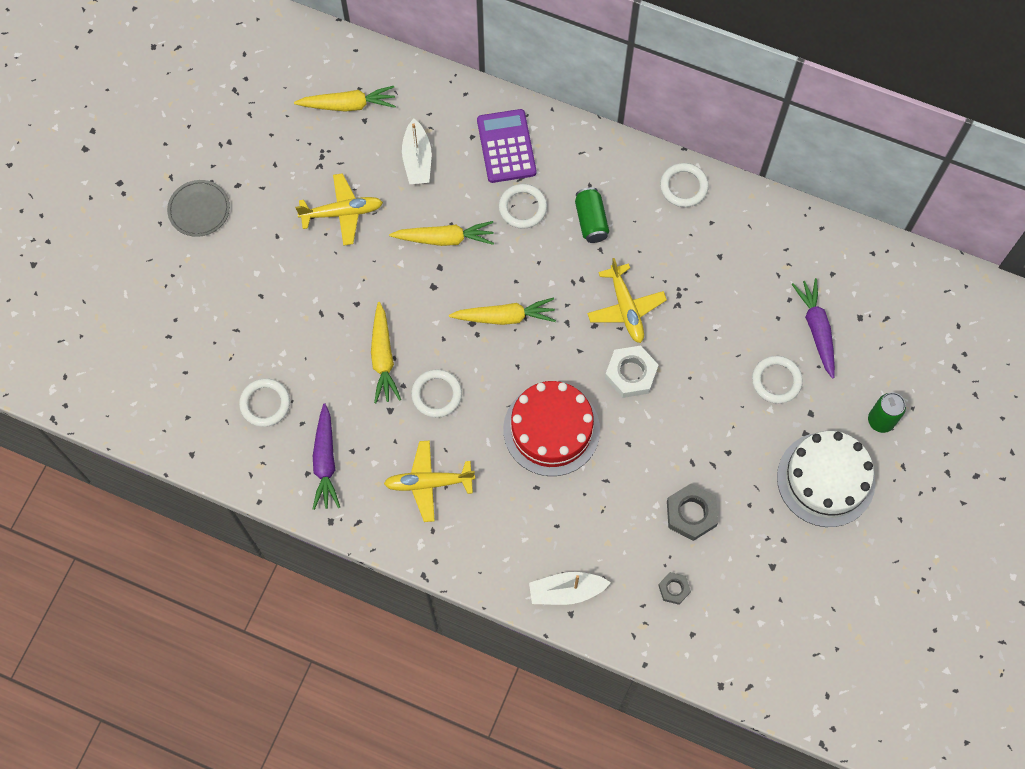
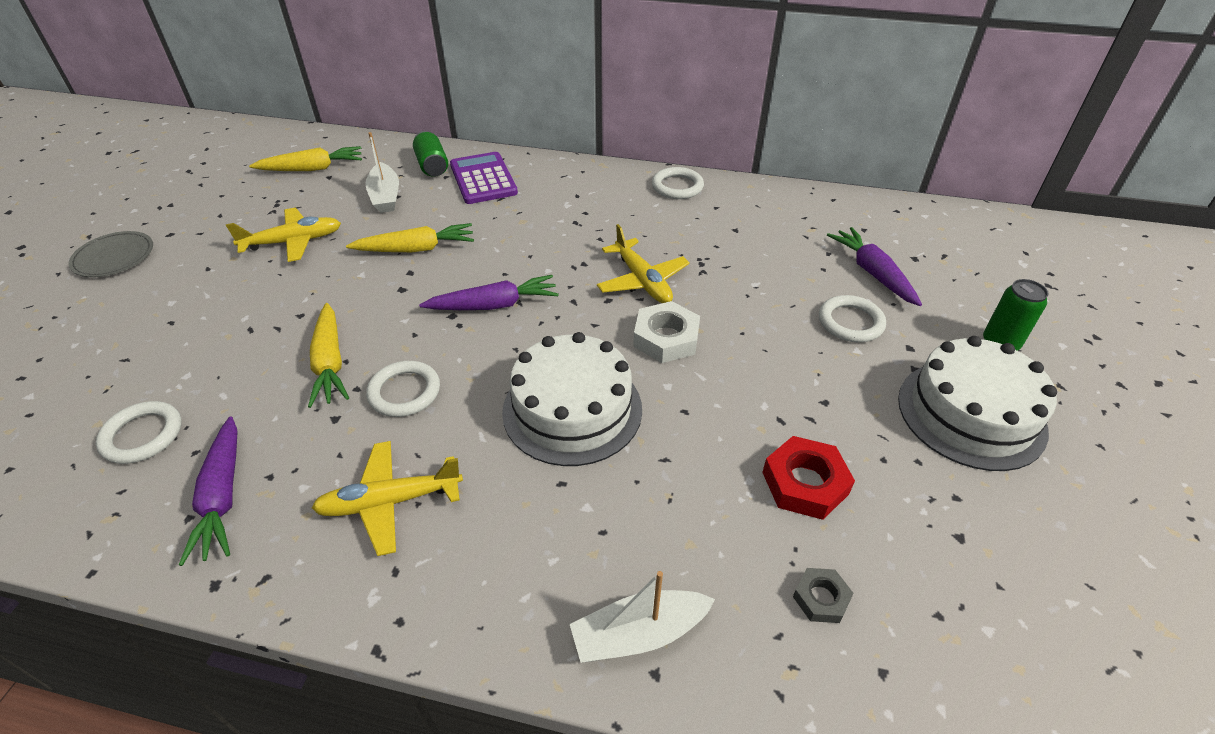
camera: 10 degrees left, 25 degrees down
yellow carrot [449,298,556,325] -> purple carrot [419,275,559,310]
white ring [499,184,547,229] -> none
red cake [503,381,600,476] -> white cake [502,332,642,466]
green can [575,187,609,243] -> green can moved to [413,131,448,177]
grey nut [667,483,718,541] -> red nut [762,436,855,520]

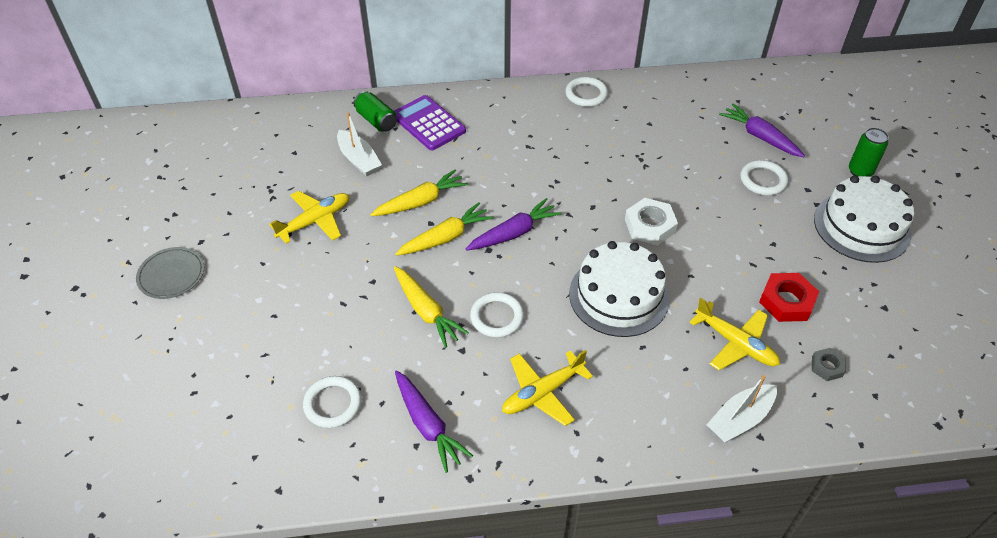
camera: 20 degrees left, 5 degrees up
yellow carrot [249,146,362,171] -> yellow carrot moved to [395,202,493,256]
yellow plane [597,224,690,303] -> yellow plane moved to [689,298,780,370]

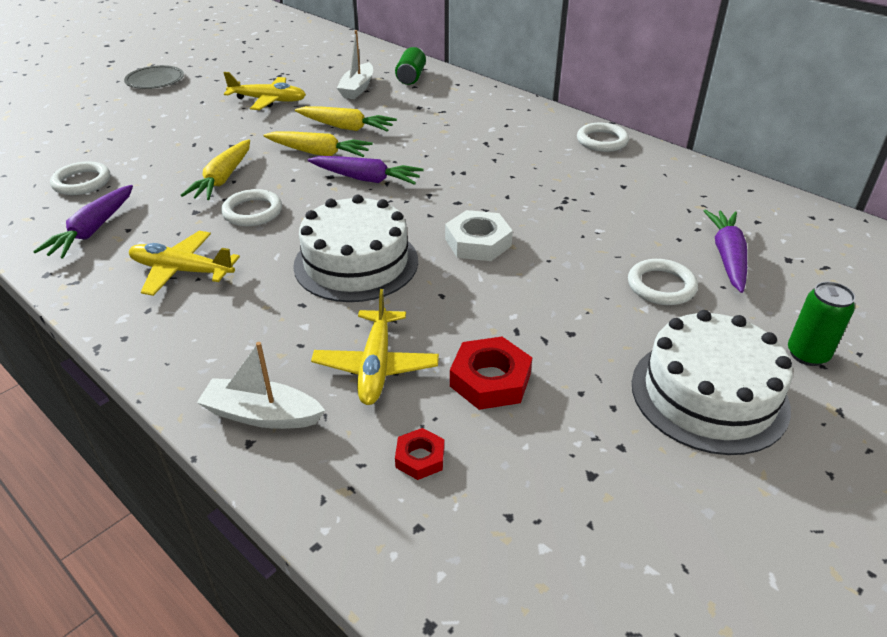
camera: 50 degrees right, 10 degrees down
purple calculator [394,95,466,150] -> none
grey nut [812,348,846,381] -> red nut [395,428,444,480]

